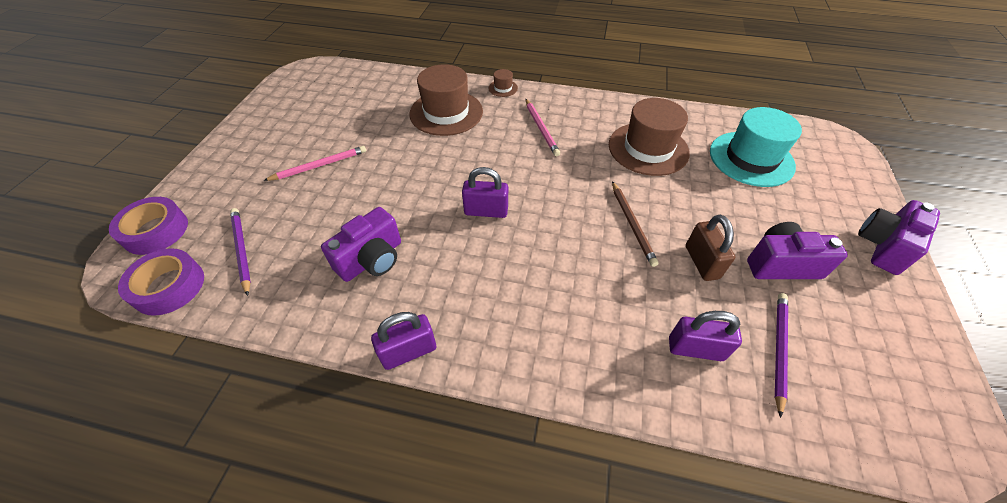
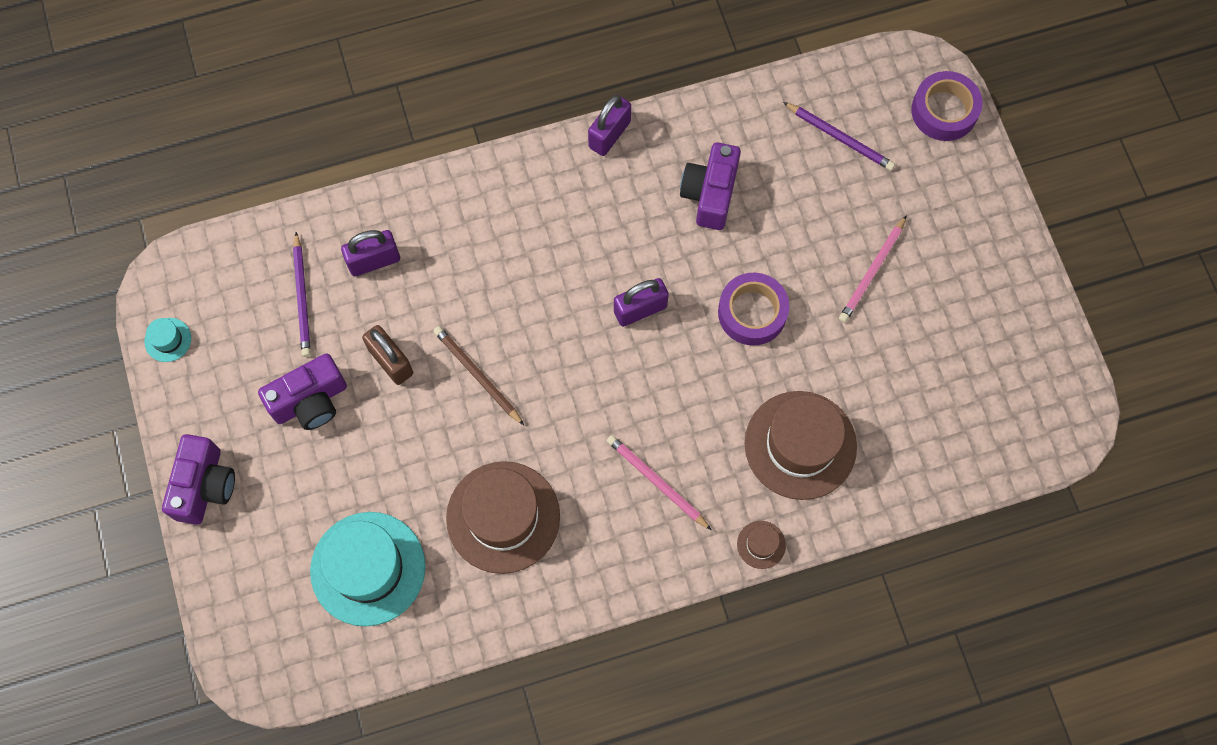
camera: 150 degrees right, 20 degrees up
purple tape [118,248,204,316] -> purple tape moved to [718,273,789,345]
none -> turquoise hat [144,318,191,362]

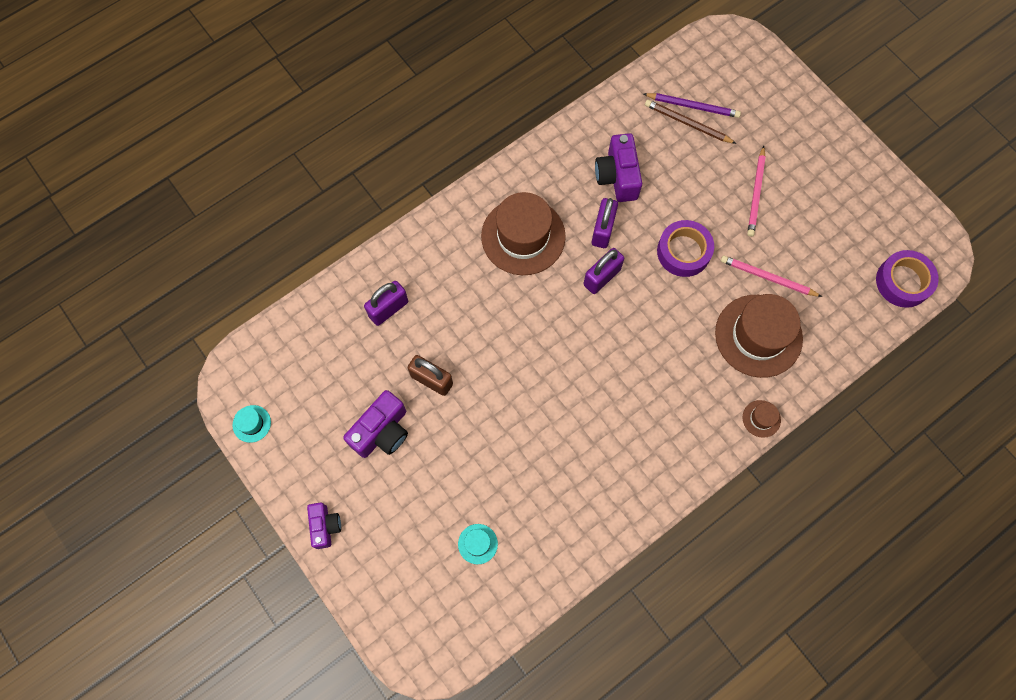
camera: 20 degrees left, 0 degrees up
purple camera [162,434,235,525] -> purple camera [307,502,341,549], size x0.64
purple pencil [293,232,311,357] -> none
turquoise hat [310,512,426,627] -> turquoise hat [458,524,498,564], size x0.43
brown pencil [433,326,524,425] -> brown pencil moved to [645,100,737,144]
brown hat [446,461,560,574] -> brown hat moved to [481,192,566,275]
purple padlock [588,95,631,156] -> purple padlock moved to [592,198,618,248]
pink pencil [607,435,712,530] -> pink pencil moved to [721,256,822,297]
purple tape [911,71,983,141] -> purple tape moved to [876,250,939,308]

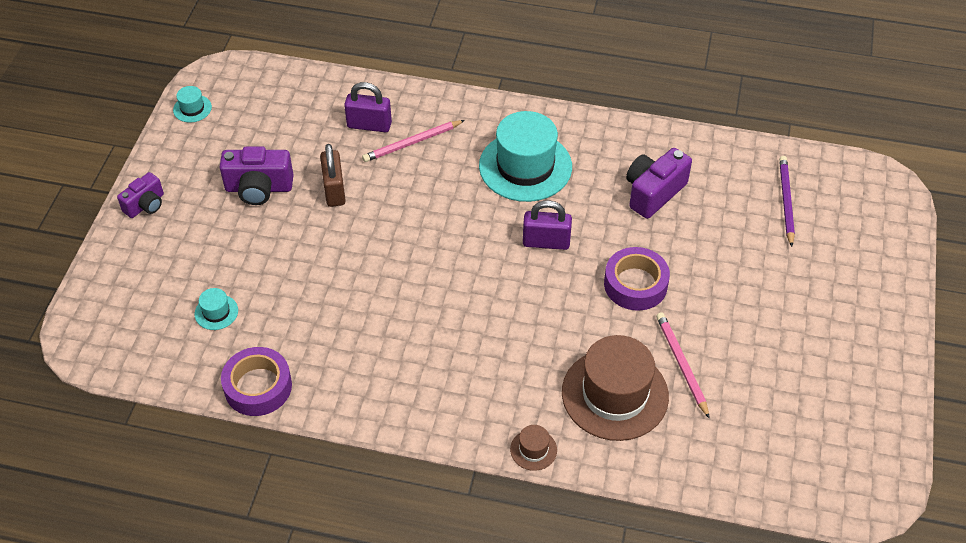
camera: 50 degrees right, 20 degrees down
brown hat [481,192,566,275] -> turquoise hat [479,111,572,202]
purple padlock [592,198,618,248] -> none
purple pencil [644,93,741,118] -> purple pencil turned 150 degrees counterclockwise [779,156,795,247]
brown pencil [645,100,737,144] -> none
pink pencil [747,146,766,237] -> pink pencil moved to [362,120,465,162]
purple tape [876,250,939,308] -> purple tape moved to [221,347,292,416]

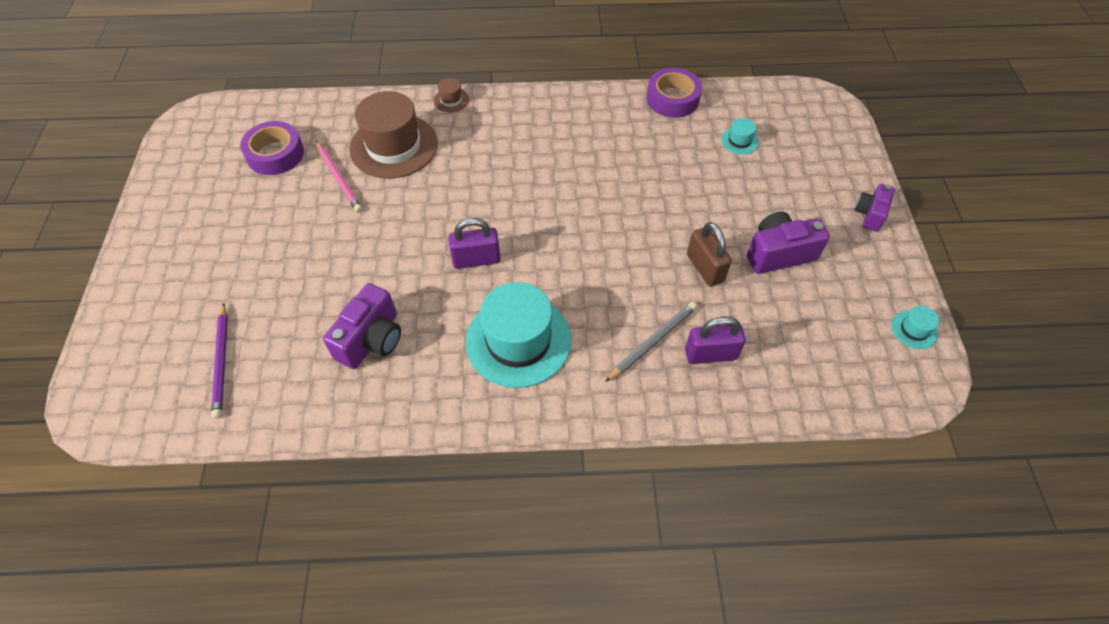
camera: 165 degrees right, 5 degrees up
pink pencil [362,120,465,162] -> grey pencil [605,302,697,382]
purple tape [604,247,670,311] -> purple tape moved to [240,121,304,175]

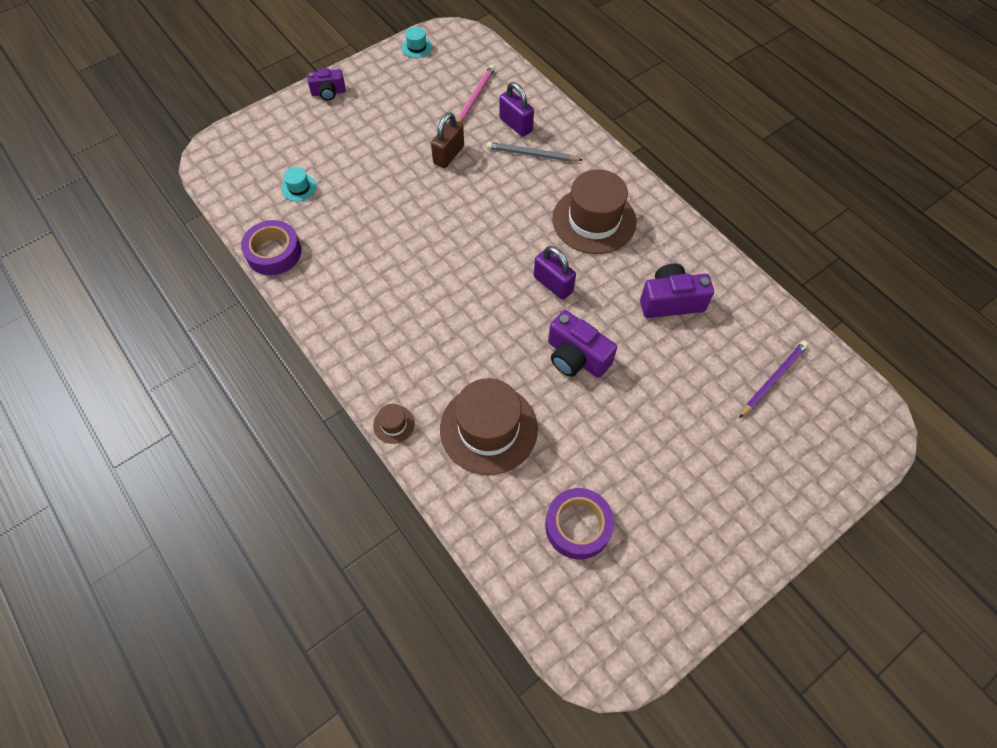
camera: 125 degrees left, 5 degrees up
pink pencil [316,140,362,213] -> pink pencil moved to [456,65,495,123]
turquoise hat [466,282,571,388] -> brown hat [552,169,636,254]
purple camera [747,212,830,274] -> purple camera moved to [548,310,617,378]

